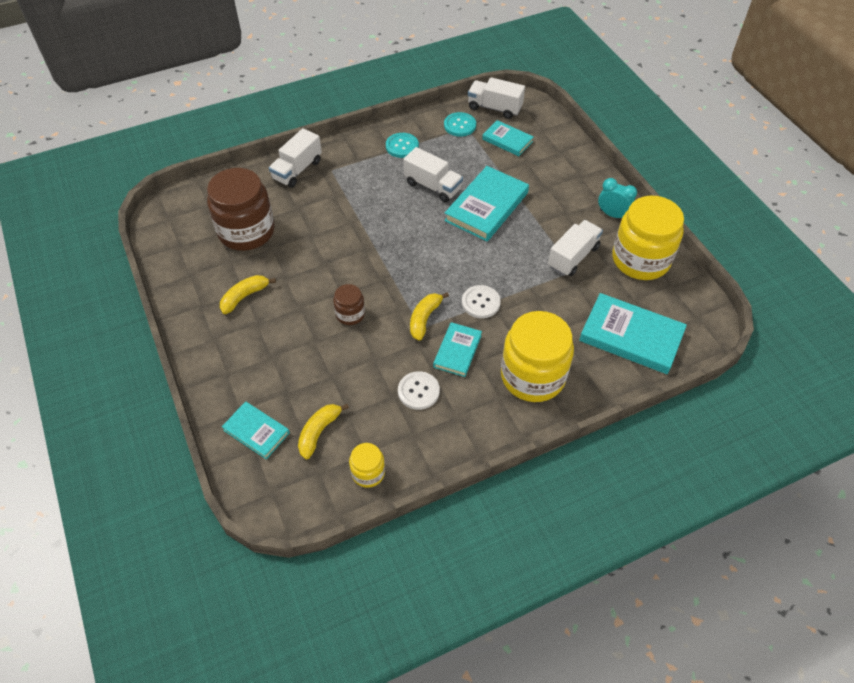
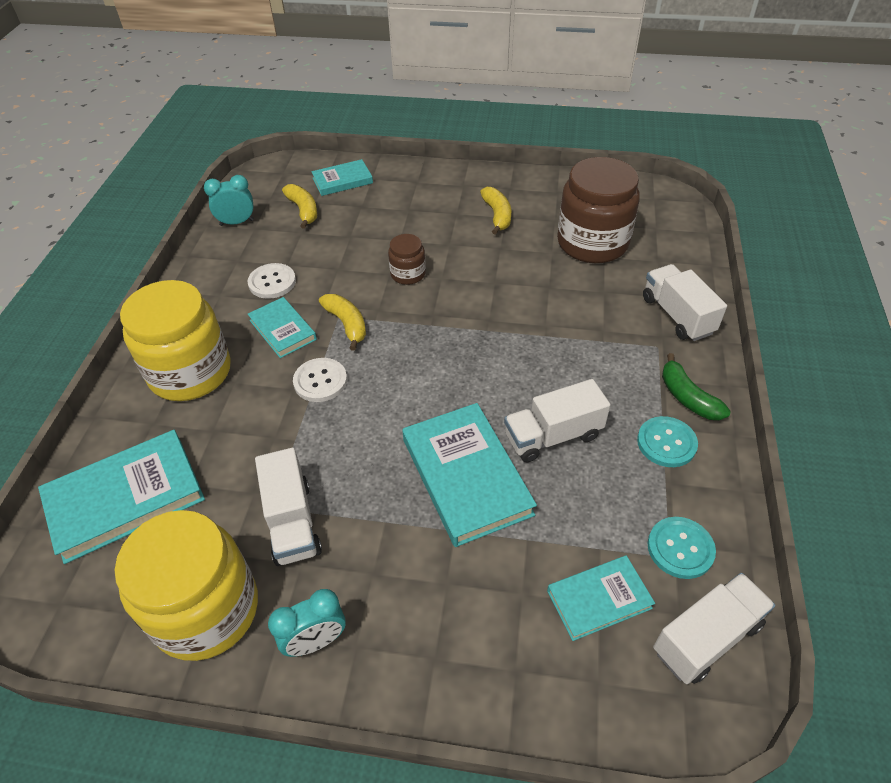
camera: 125 degrees right, 5 degrees down
yellow jar [349,443,385,488] -> turquoise clock [204,175,254,226]
none -> green banana [662,353,731,420]

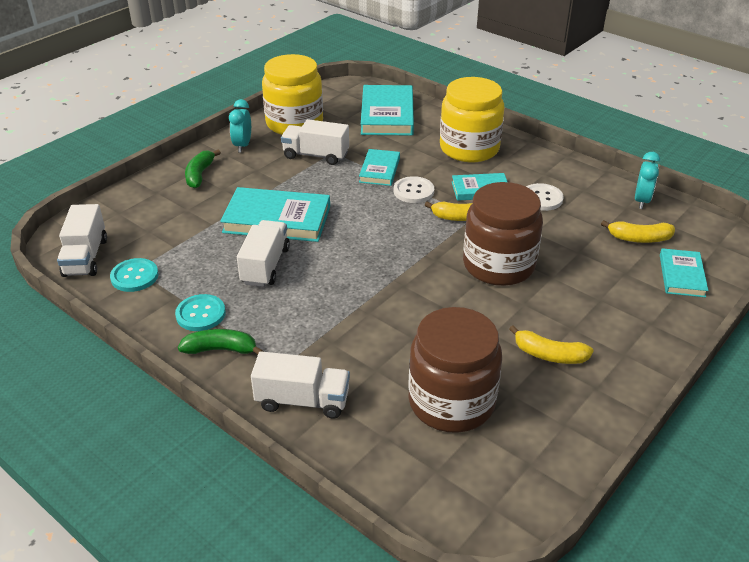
camera: 120 degrees right, 10 degrees down
brown jar [388,234,426,285] -> brown jar [463,182,543,286], size x2.09
turquoise book [547,555,655,641] -> turquoise book moved to [359,149,400,186]
none -> green banana [185,150,221,188]

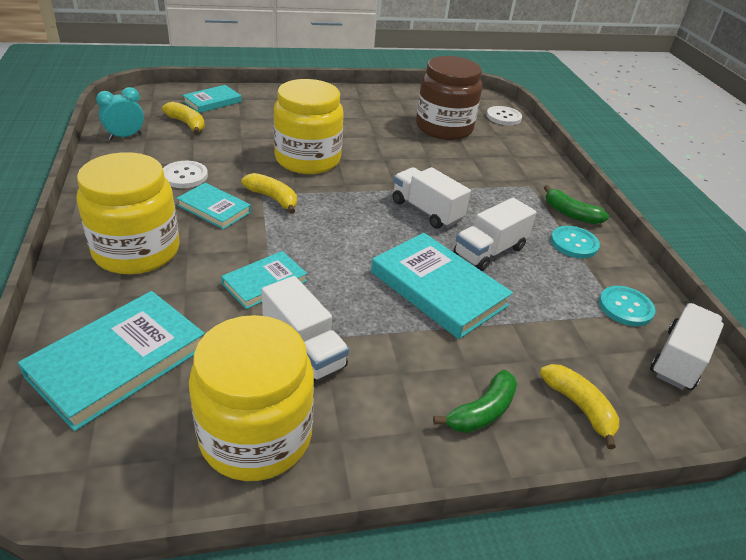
camera: 145 degrees left, 0 degrees up
turquoise clock [229,99,251,153] -> none
white truck [251,351,350,419] -> white truck moved to [393,167,471,229]
white button [394,176,434,203] -> white button moved to [486,106,522,125]
brown jar [463,182,543,286] -> yellow jar [274,79,344,174]
yellow banana [509,325,594,364] -> yellow banana moved to [540,364,619,449]

